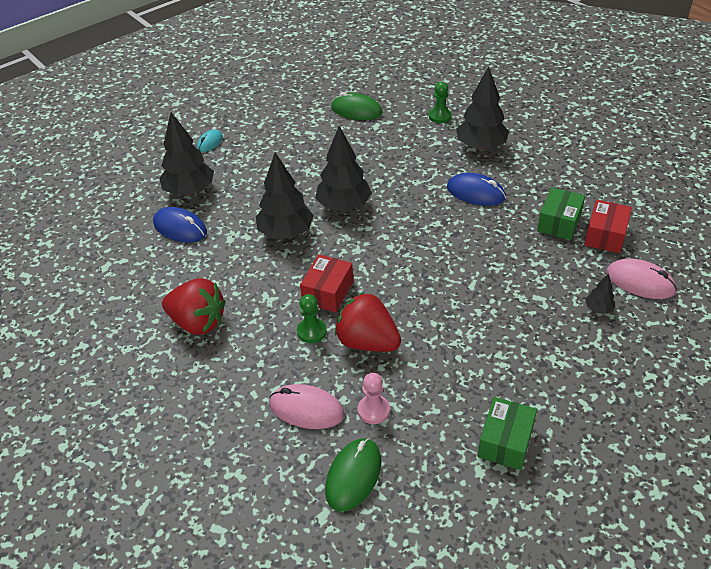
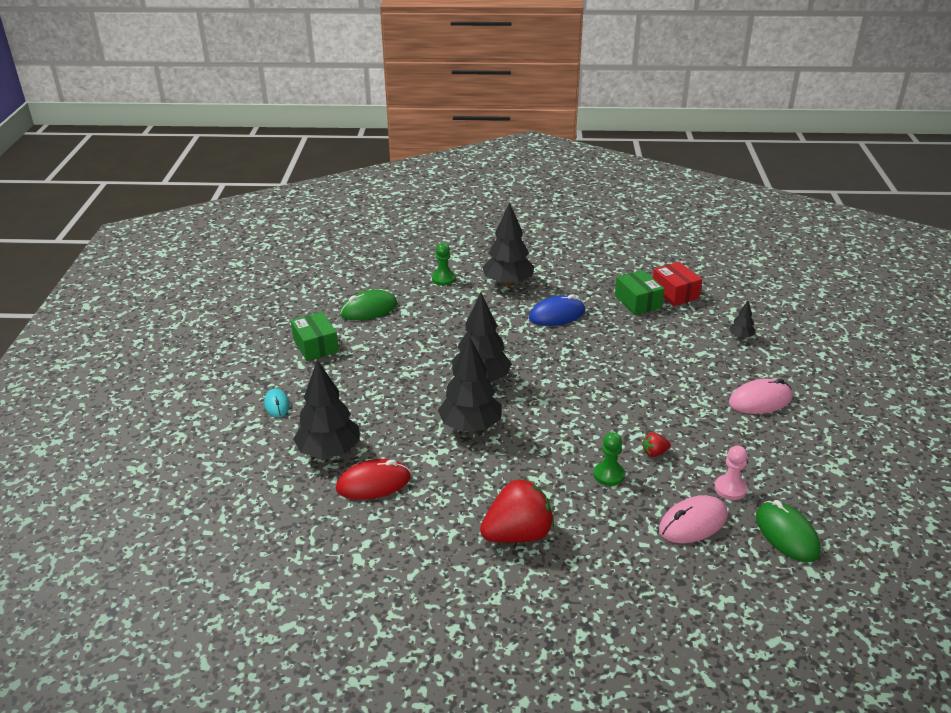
camera: 50 degrees left, 10 degrees down
blue mouse [153,207,207,243] -> red mouse [336,459,411,500]
red box [300,255,353,312] -> none
red strawberry [335,292,401,352] -> red strawberry [642,432,671,457], size x0.43
green box [478,397,537,470] -> green box moved to [291,312,339,361]
pink mouse [606,259,677,299] -> pink mouse moved to [729,378,793,414]

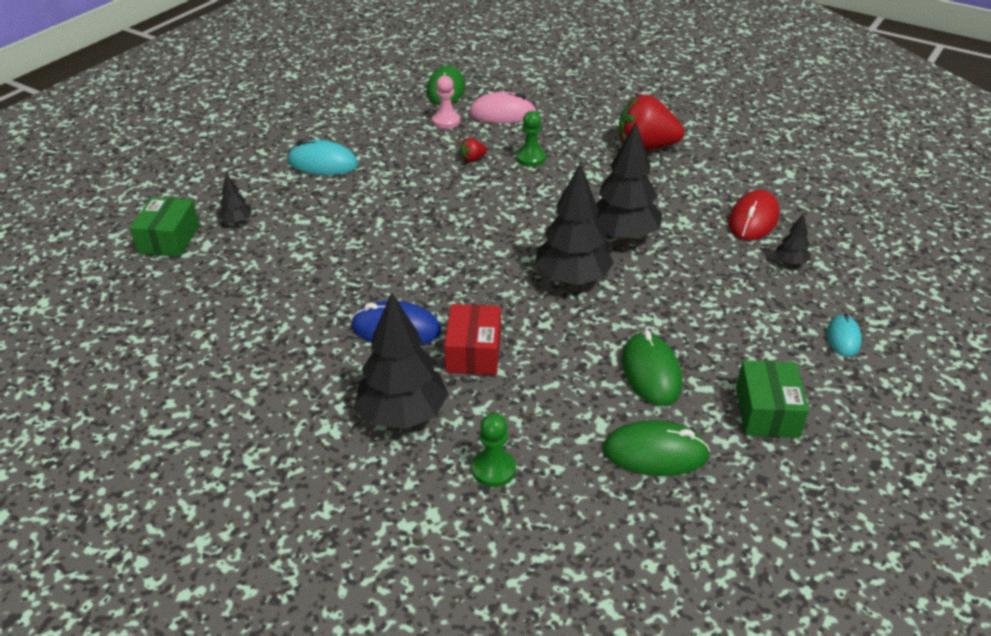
camera: 150 degrees left, 5 degrees up
black tree [293,360,360,459] -> black tree [775,213,811,265], size x0.45
red mouse [336,459,411,500] -> red mouse turned 75 degrees counterclockwise [728,190,779,241]
green box [615,270,664,315] -> green box moved to [130,197,199,257]
red strawberry [642,432,671,457] -> red strawberry turned 135 degrees clockwise [459,138,487,163]
red box [653,262,702,306] -> red box moved to [444,304,501,375]
pink mouse [729,378,793,414] -> turquoise mouse [287,139,358,175]
none -> green mouse [622,330,682,406]

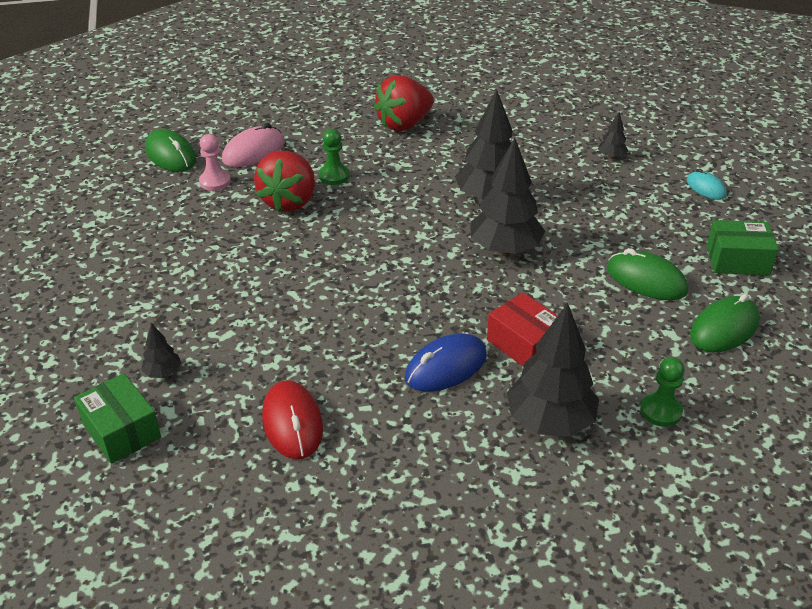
camera: 45 degrees left, 0 degrees up
turquoise mouse [287,139,358,175] -> none
red strawberry [459,138,487,163] -> red strawberry [254,151,315,212], size x2.34
red mouse [728,190,779,241] -> red mouse moved to [262,380,323,459]
green box [736,360,809,438] -> green box turned 45 degrees counterclockwise [706,220,779,275]

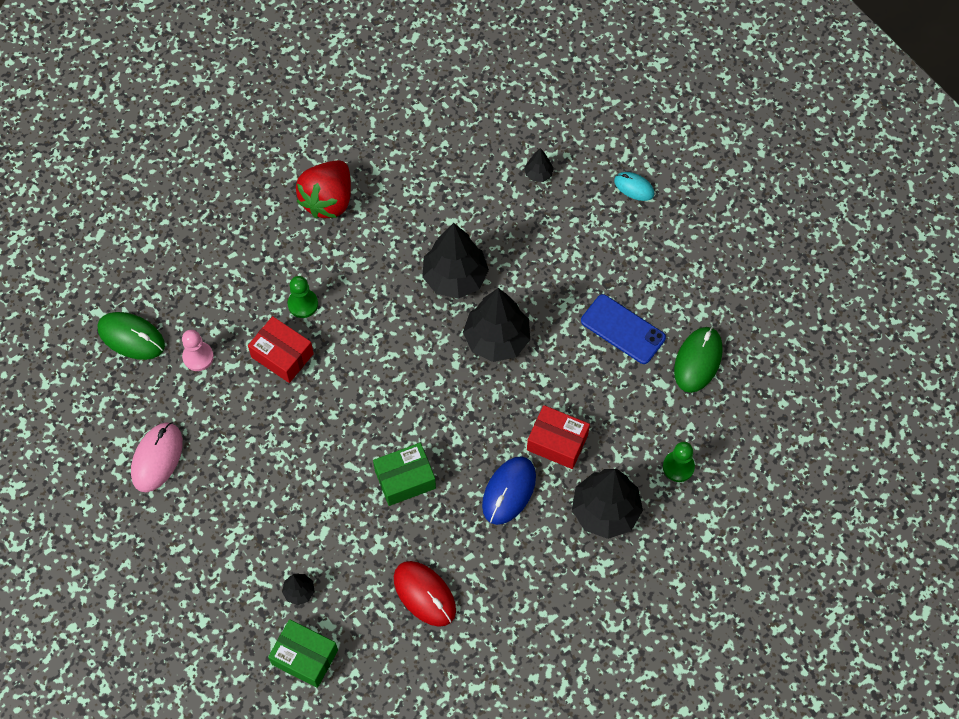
camera: 25 degrees left, 25 degrees up
pink mouse [222,123,285,167] -> pink mouse moved to [131,422,183,492]
red strawberry [254,151,315,212] -> red box [248,316,314,383]
green mouse [607,248,689,300] -> blue phone [581,294,666,364]
green box [706,220,779,275] -> green box moved to [373,443,436,506]

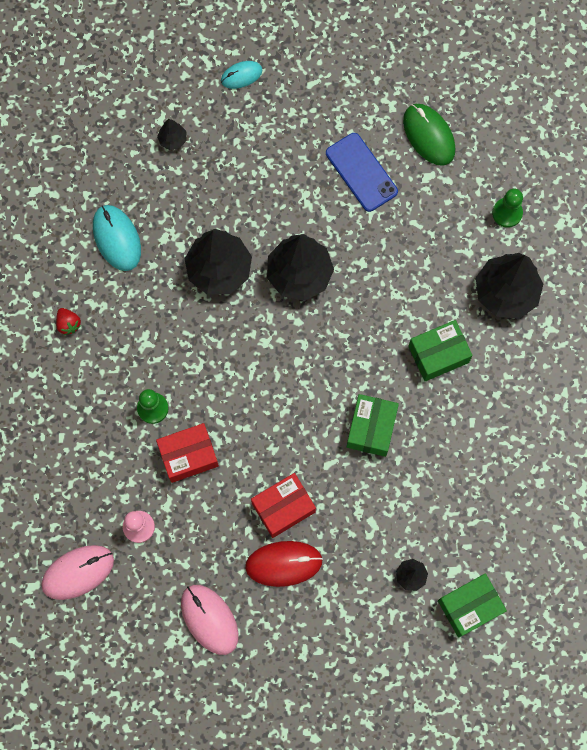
camera: 55 degrees left, 10 degrees up
green mouse [97,312,165,360] -> pink mouse [41,545,114,600]
red strawberry [296,160,351,218] -> red strawberry [56,308,81,335], size x0.43
red mouse [394,561,456,627] -> red mouse moved to [245,541,323,587]
blue mouse [482,456,536,525] -> green box [408,320,473,381]
red box [527,405,590,469] -> red box moved to [251,473,316,538]
blue phone [581,294,666,364] -> blue phone turned 75 degrees clockwise [326,133,398,212]
none -> turquoise mouse [93,205,141,271]

